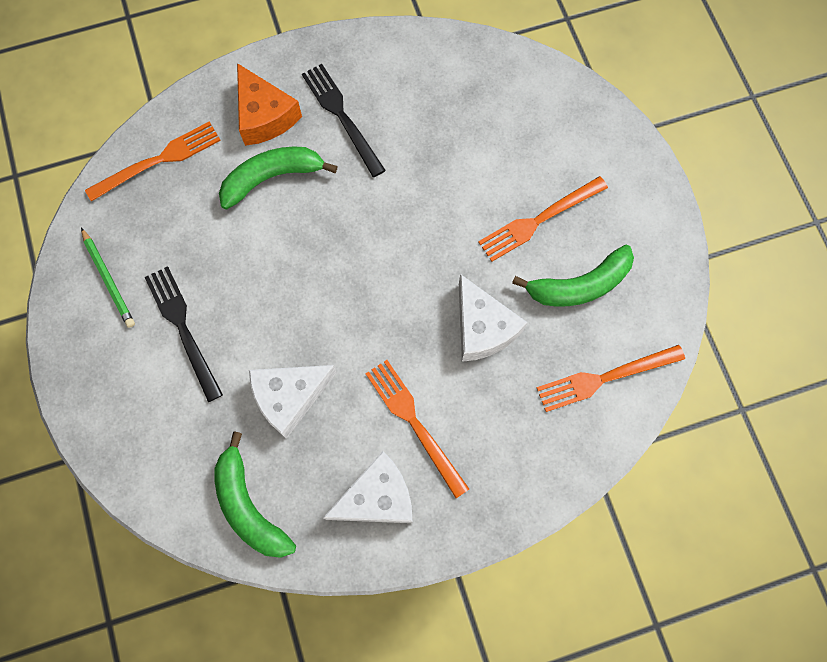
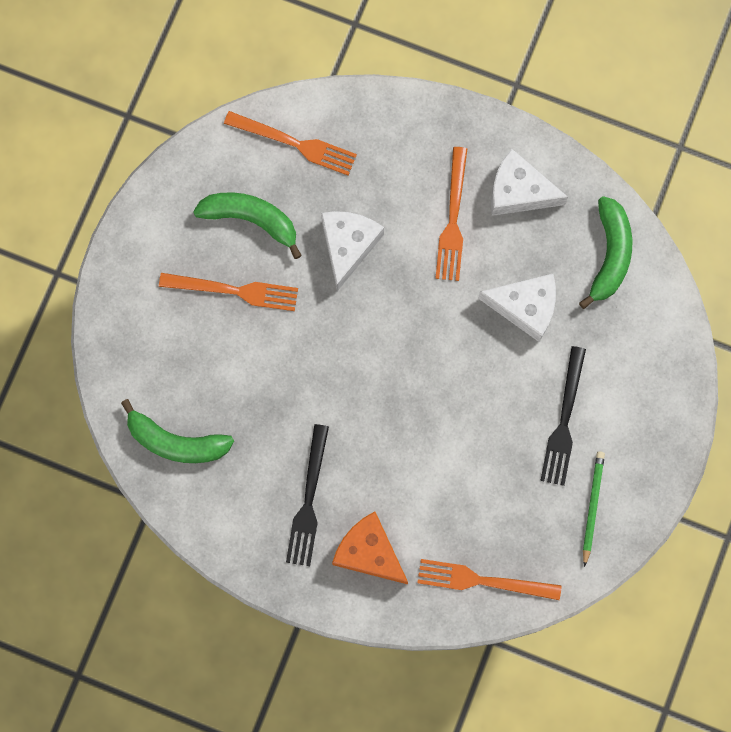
camera: 140 degrees left, 5 degrees up
green banana [219,146,338,209] -> green banana moved to [121,399,234,463]
orange cheese [237,63,302,146] -> orange cheese turned 60 degrees counterclockwise [332,511,408,584]

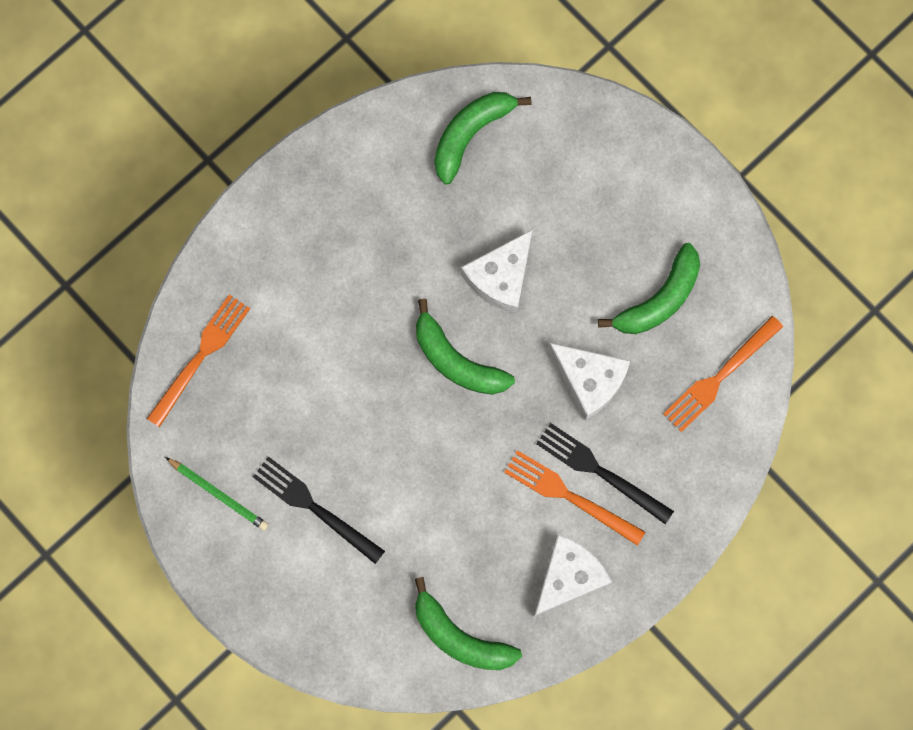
camera: 115 degrees right, 0 degrees up
orange fork [159,273,298,311] -> none
black fork [286,424,329,566] -> black fork moved to [536,423,674,524]
orange cheese [332,511,408,584] -> none
white cheese [478,274,556,342] -> white cheese moved to [461,229,533,314]
none -> green banana [416,298,515,395]

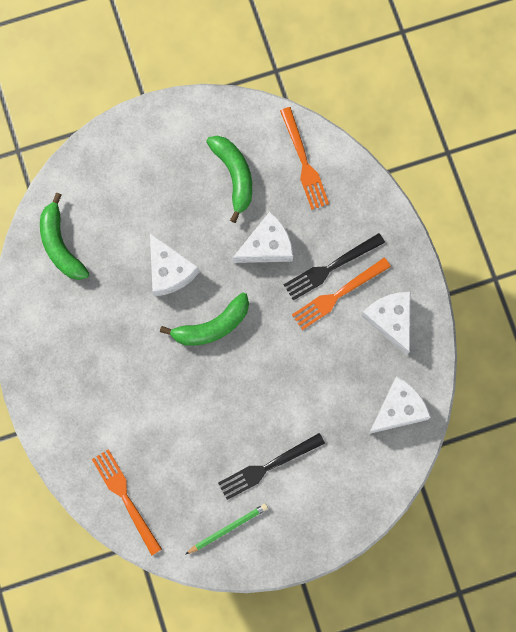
camera: 65 degrees left, 0 degrees up
green banana [415,577,522,670] -> white cheese [369,377,431,434]

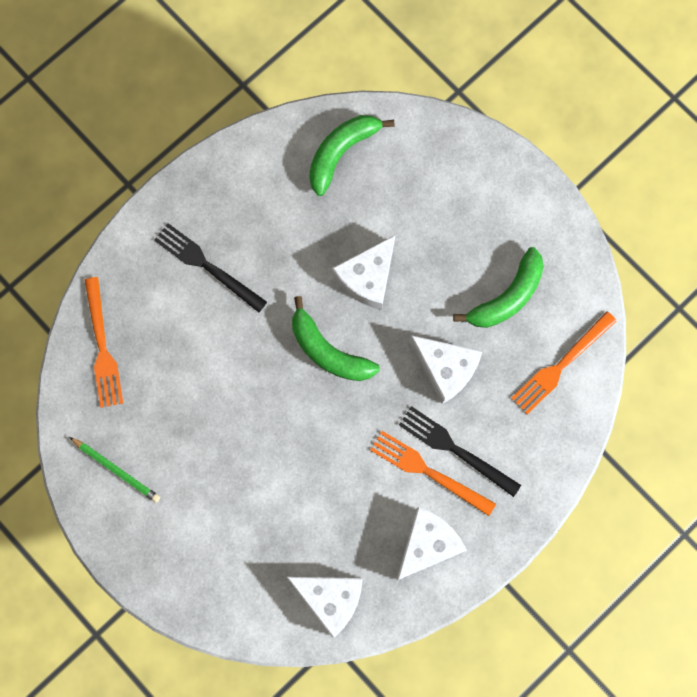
camera: 65 degrees right, 0 degrees up
orange fork [92,449,162,555] -> orange fork turned 135 degrees clockwise [85,277,123,408]
black fork [218,433,325,500] -> black fork moved to [154,223,267,312]

